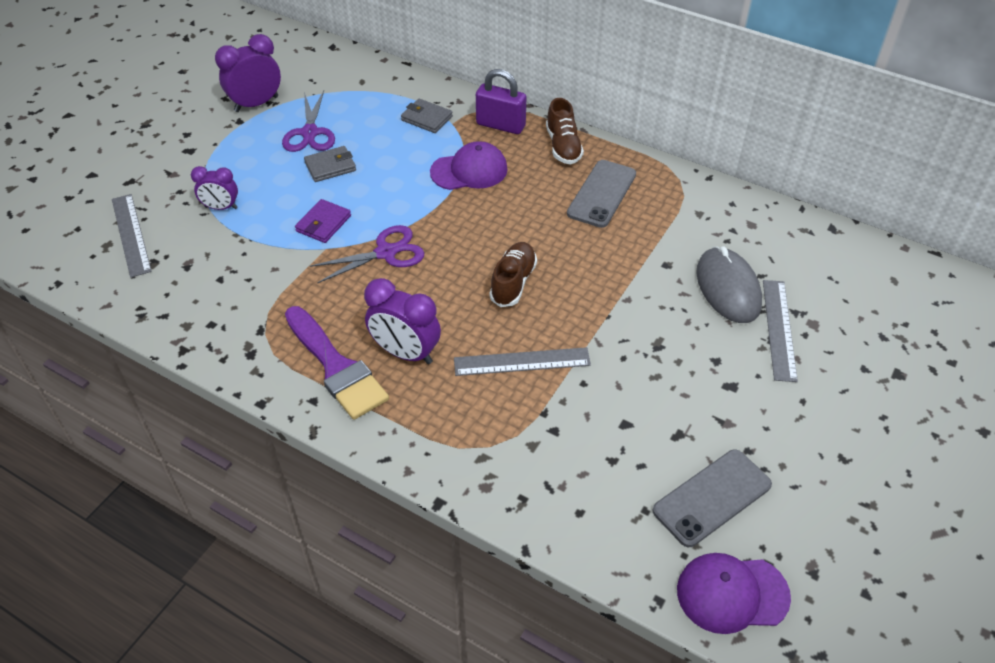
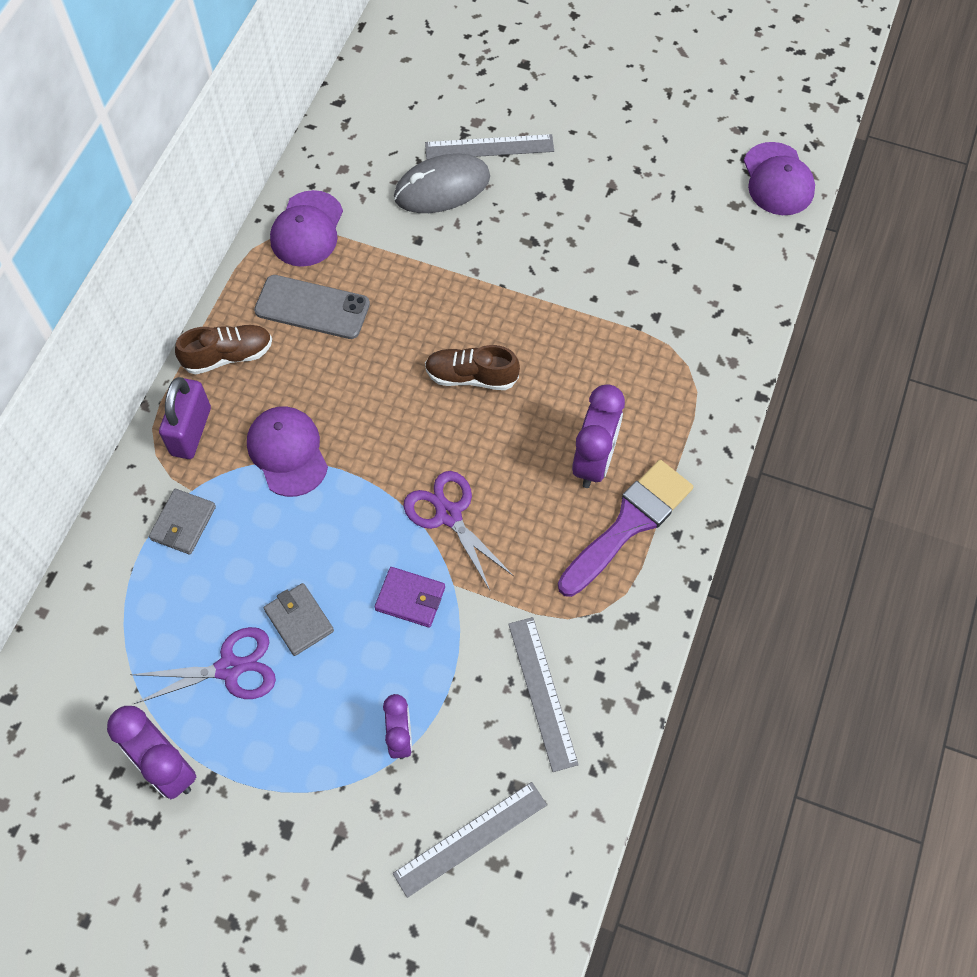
camera: 100 degrees left, 15 degrees up
grey ruler [454,347,591,376] -> grey ruler moved to [508,617,579,772]
grey phone [653,449,772,547] -> none
none -> purple cap [270,190,343,267]

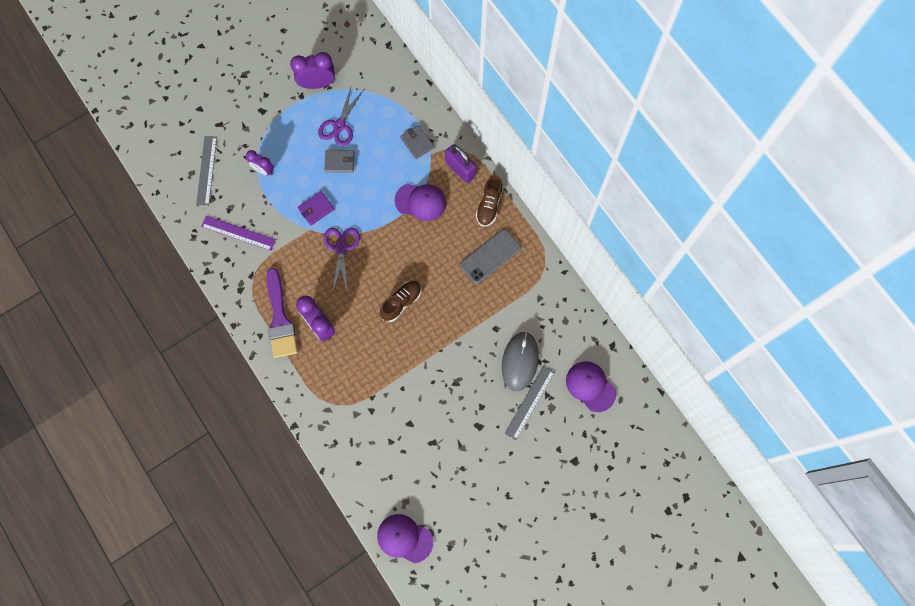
camera: 125 degrees right, 10 degrees up
purple cap [270,190,343,267] -> purple cap moved to [566,361,616,412]
purple scissors [403,471,513,590] -> purple scissors turned 90 degrees counterclockwise [323,228,360,291]
grey ruler [508,617,579,772] -> purple ruler [201,216,276,251]

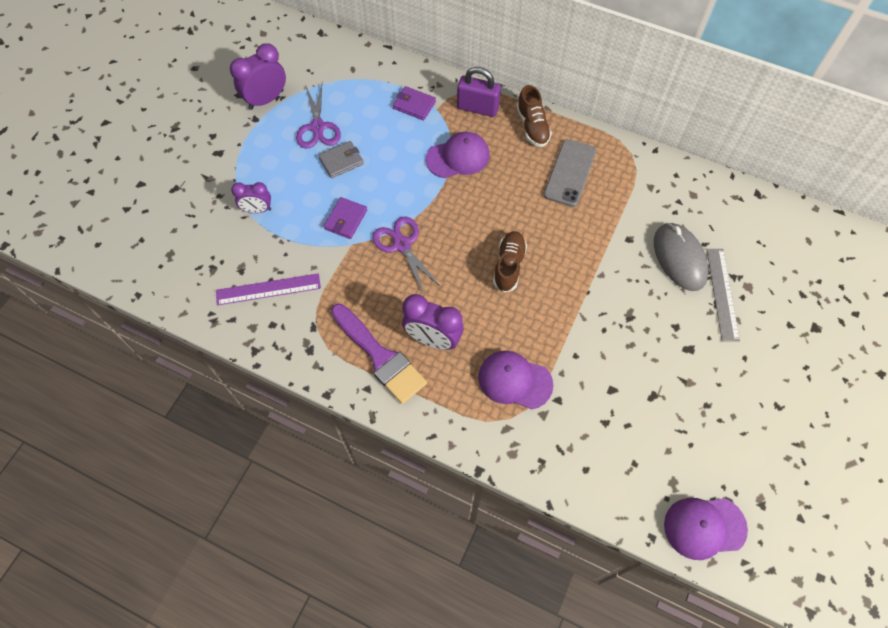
camera: 30 degrees left, 10 degrees down
grey ruler [196,136,217,206] -> none
grey wallet [400,125,434,159] -> purple wallet [393,86,436,120]
purple cap [566,361,616,412] -> purple cap moved to [478,351,553,409]

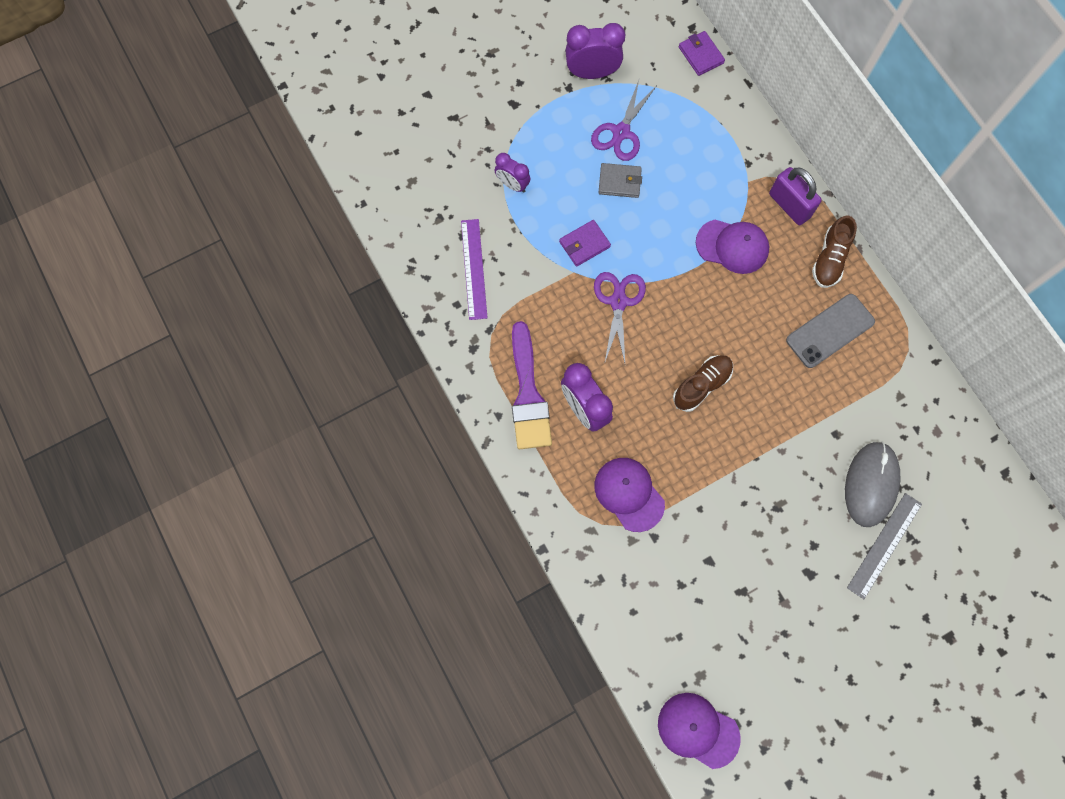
camera: 35 degrees right, 10 degrees up
purple ruler [216,273,321,305] -> purple ruler turned 60 degrees clockwise [461,219,488,320]
purple wallet [393,86,436,120] -> purple wallet moved to [679,31,725,76]

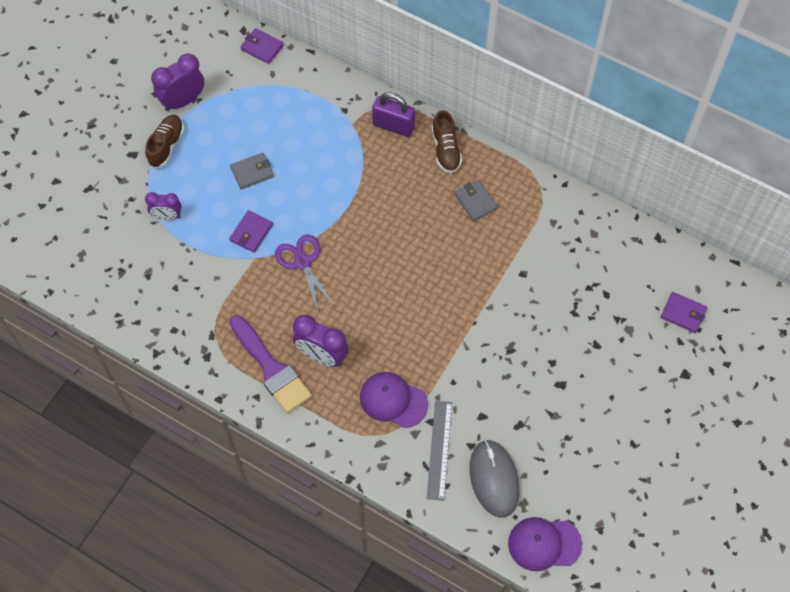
camera: 30 degrees left, 10 degrees down
purple ruler [461,219,488,320] -> none
purple scissors [591,80,657,161] -> none
brown shoe [673,355,733,412] -> brown shoe moved to [145,115,184,168]
purple cap [696,220,769,274] -> none
grey phone [786,294,875,368] -> grey wallet [455,180,498,221]
grey mouse [845,442,901,527] -> grey mouse moved to [470,440,520,518]
grey ruler [847,493,922,599] -> grey ruler moved to [427,401,452,501]
none -> purple wallet [661,292,707,333]

